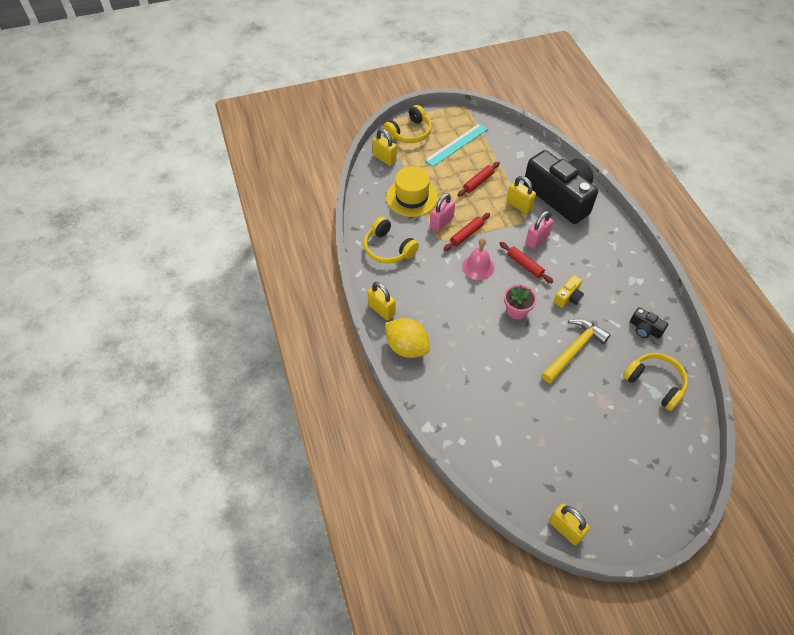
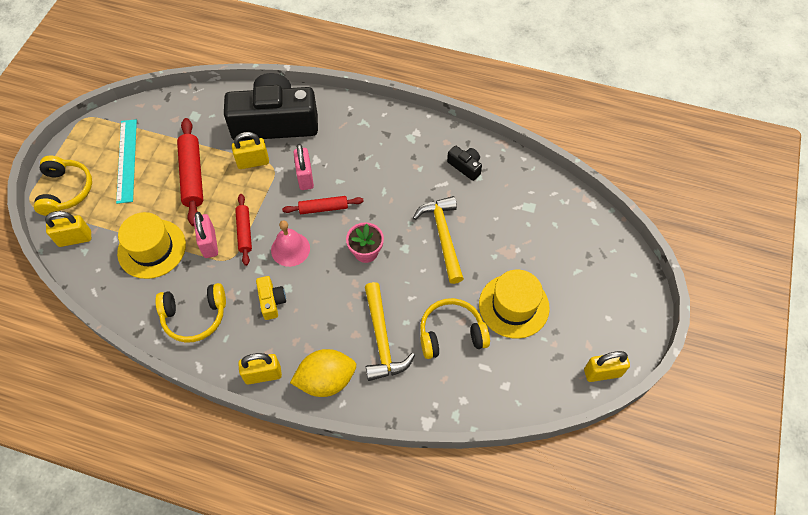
camera: 55 degrees left, 5 degrees up
red rolling pin [457,162,500,197] -> red rolling pin [177,118,203,226], size x1.64
yellow camera [554,275,584,308] -> yellow camera moved to [256,276,286,320]
yellow headphones [623,353,688,411] -> yellow headphones moved to [420,298,490,359]
black camera [630,307,668,339] -> black camera turned 120 degrees counterclockwise [447,146,482,181]
none -> yellow hammer [365,282,415,381]
none -> yellow hat [479,270,550,339]

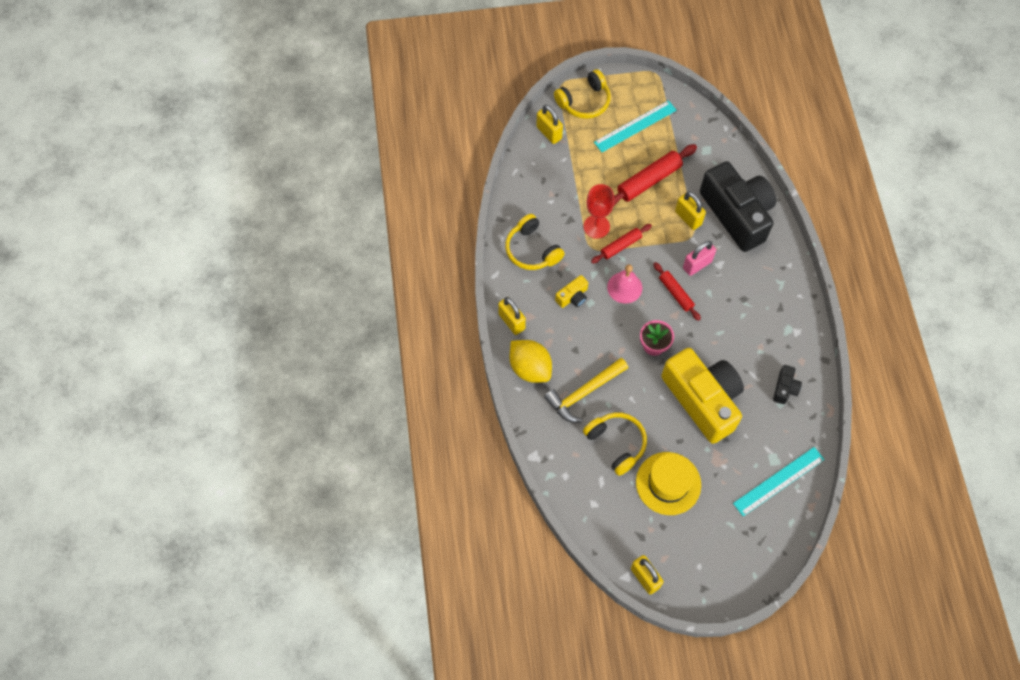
camera: 65 degrees right, 5 degrees up
yellow hat [117,212,186,279] -> none
pink padlock [194,212,218,258] -> red goblet [583,184,614,239]
yellow hammer [413,196,464,284] -> yellow camera [661,348,744,444]
none -> turquoise ruler [733,447,825,516]

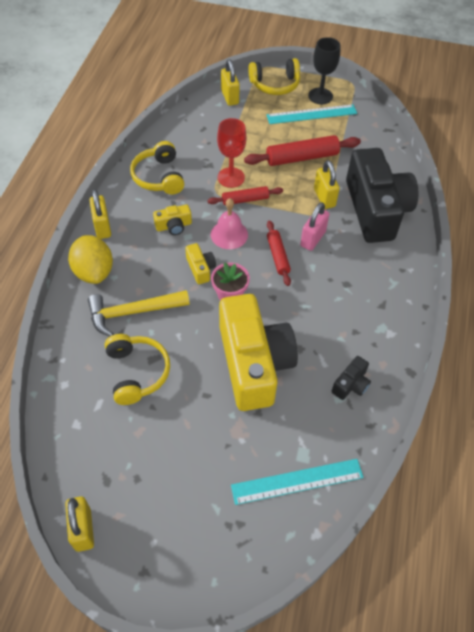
camera: 20 degrees right, 10 degrees down
yellow hat [636,452,701,515] -> none
pink padlock [683,241,716,276] -> pink padlock turned 45 degrees counterclockwise [300,202,329,251]
none -> yellow camera [185,243,216,284]
none -> black goblet [308,37,341,104]

